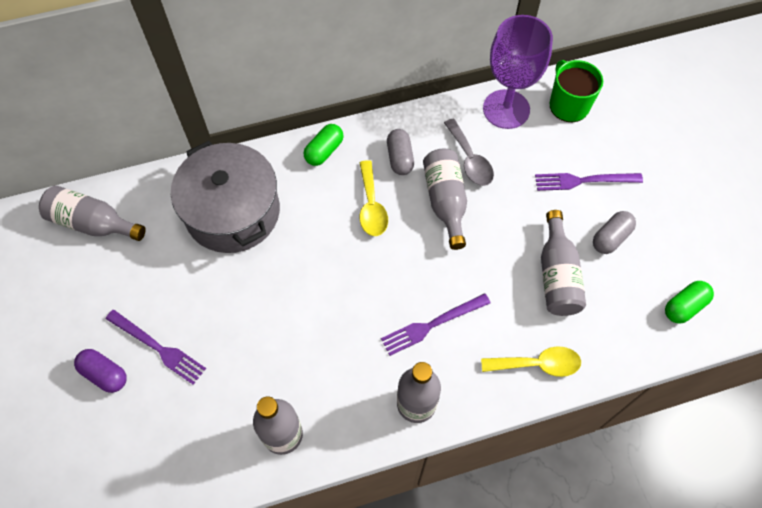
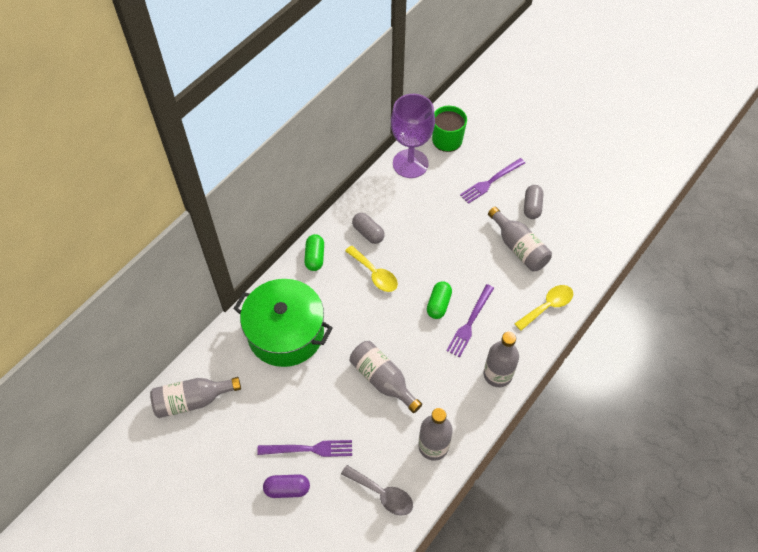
camera: 35 degrees left, 5 degrees down
grey pot [171,141,280,253] -> green pot [234,279,333,367]
grey bottle [423,149,467,250] -> grey bottle moved to [350,341,422,413]
grey spoon [444,118,494,186] -> grey spoon moved to [341,465,413,516]
green capsule [665,281,714,323] -> green capsule moved to [427,281,452,319]

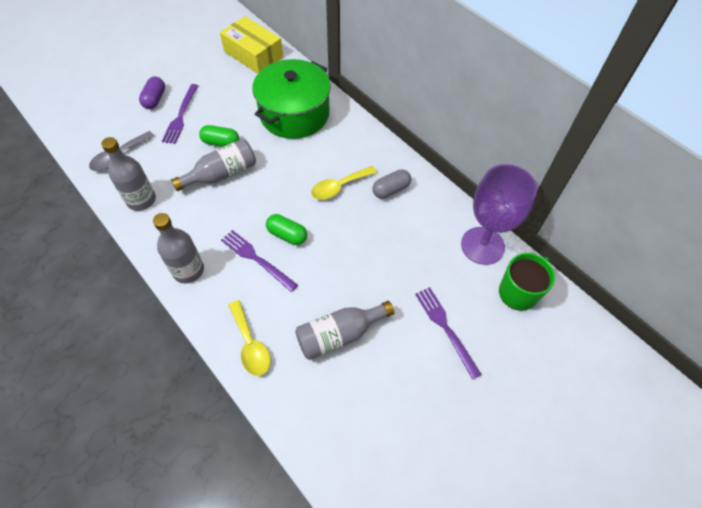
camera: 100 degrees right, 0 degrees up
grey bottle [150,377,241,418] -> yellow box [220,16,283,74]
green capsule [304,234,324,271] -> green capsule moved to [199,125,239,147]
grey capsule [524,185,543,219] -> none

